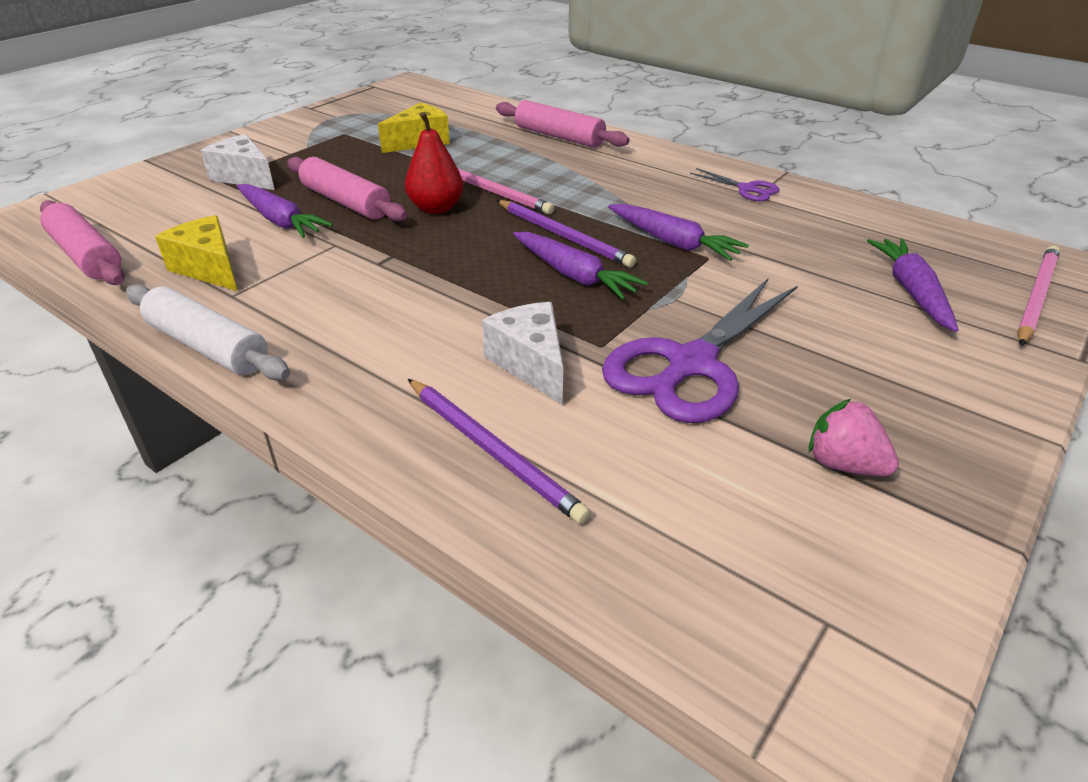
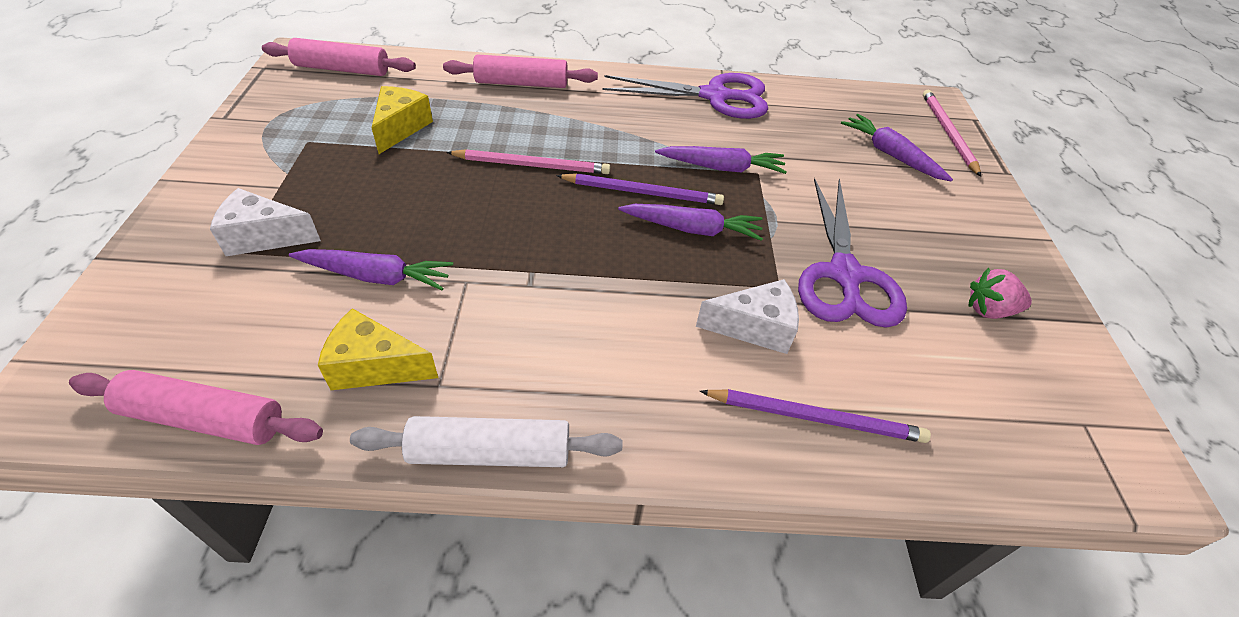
camera: 40 degrees left, 10 degrees up
pink rolling pin [287,157,407,221] -> pink rolling pin moved to [262,38,416,76]
red pear [405,112,463,214] -> none
white cheese [482,302,563,405] -> white cheese turned 150 degrees clockwise [696,279,799,354]
purple scissors [690,168,780,201] -> purple scissors [602,73,768,119], size x2.16

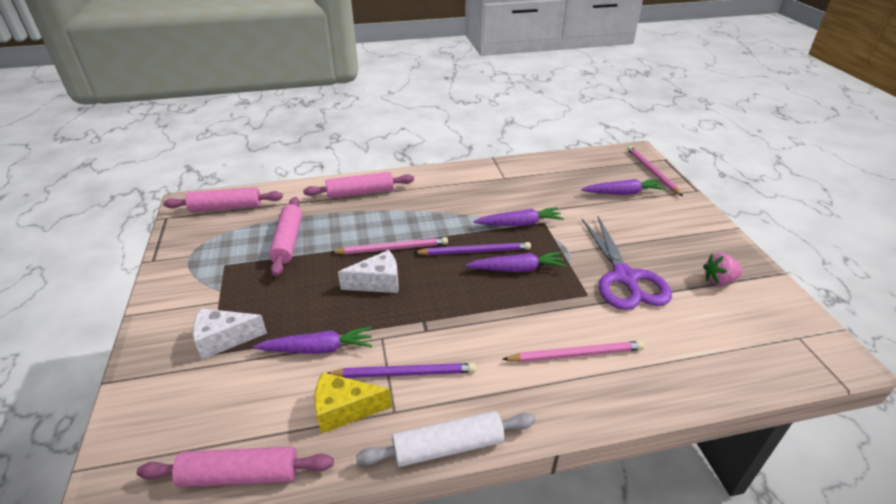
camera: 10 degrees left, 10 degrees down
yellow cheese [372,86,433,154] -> pink rolling pin [269,197,302,276]
purple scissors [602,73,768,119] -> none
white cheese [696,279,799,354] -> white cheese moved to [338,250,399,293]
purple pencil [700,389,931,443] -> purple pencil moved to [328,363,476,378]
purple carrot [841,114,953,182] -> purple carrot turned 135 degrees clockwise [581,179,665,195]
none -> pink pencil [502,341,644,362]

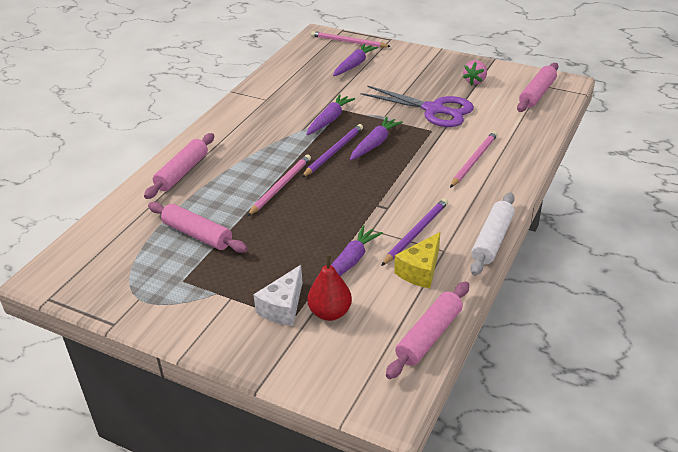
camera: 50 degrees left, 0 degrees up
pink rolling pin [163,187,283,212] -> pink rolling pin moved to [517,63,559,112]
white cheese [338,250,399,293] -> none
none -> red pear [307,255,352,321]

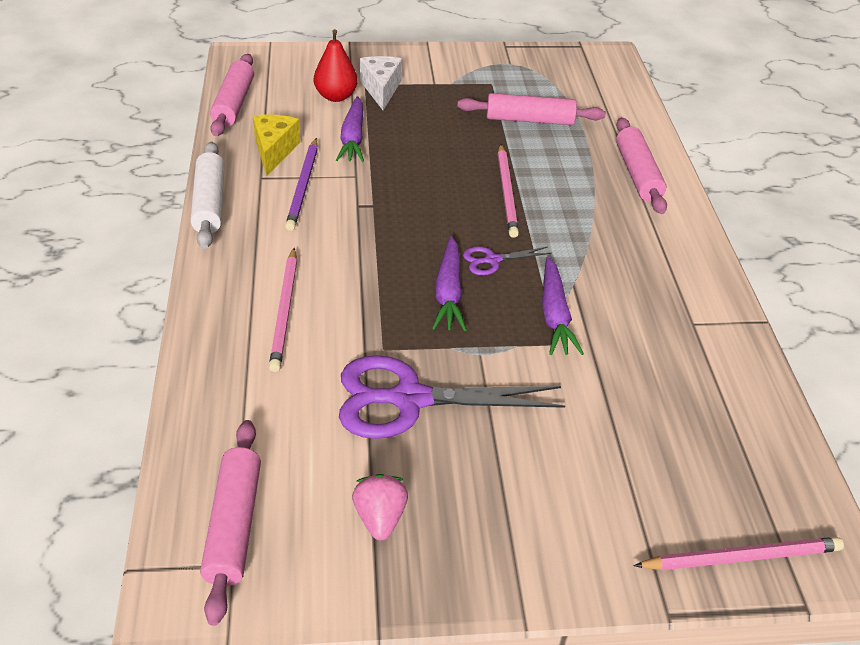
camera: 145 degrees right, 5 degrees up
purple pencil [302,124,363,177] -> purple scissors [463,246,552,275]
purple carrot [333,43,379,76] -> none

